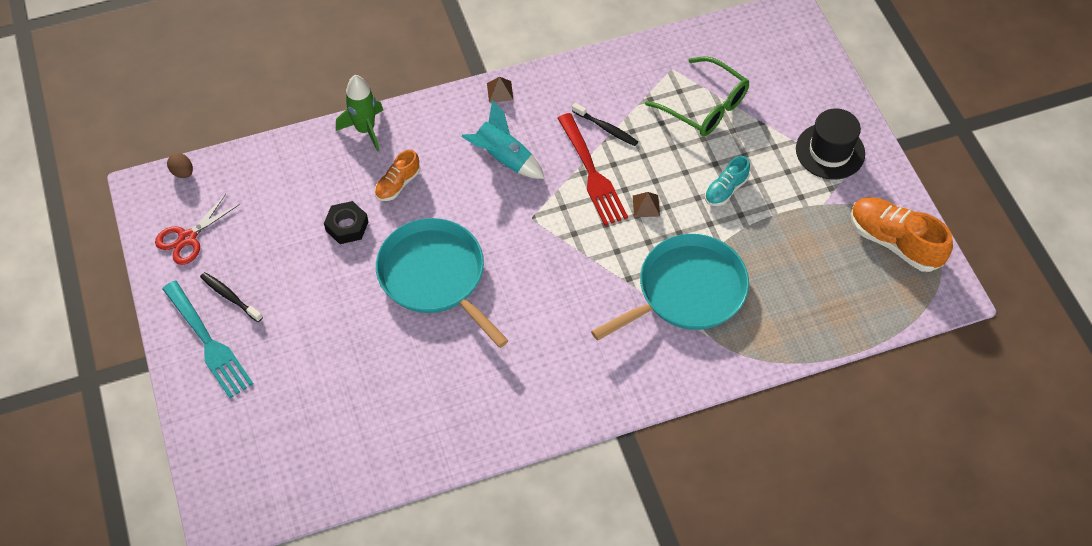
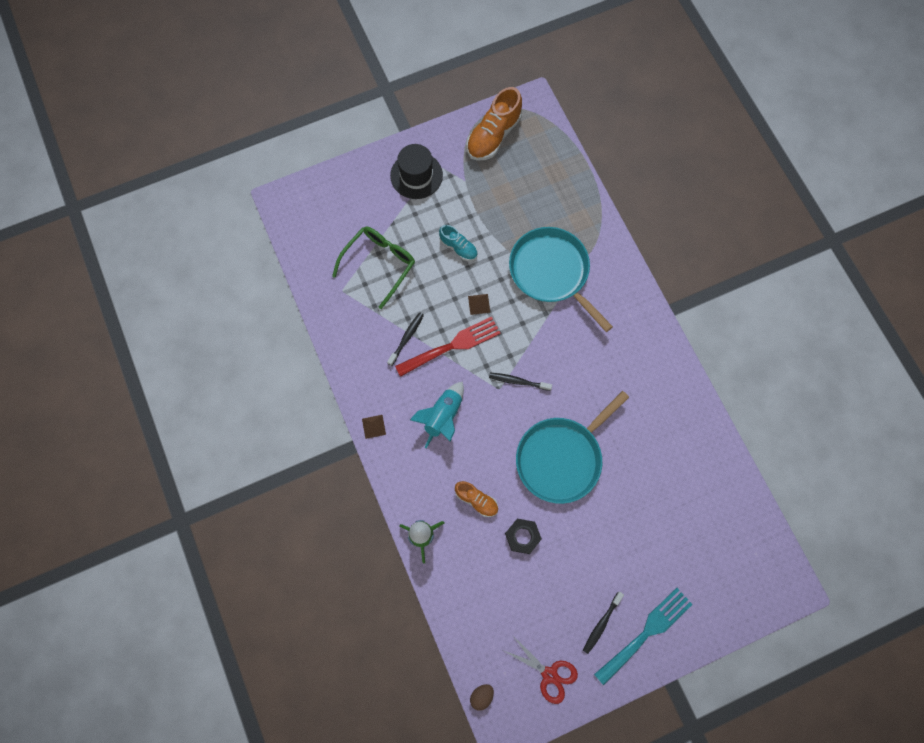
camera: 95 degrees left, 15 degrees up
none -> black toothbrush [489,373,552,391]

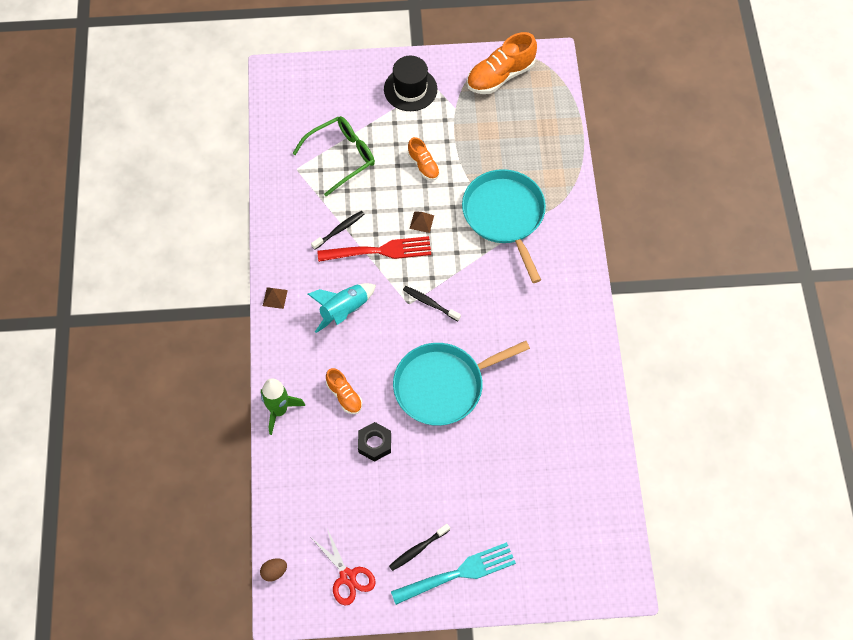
camera: 20 degrees right, 10 degrees down
turquoise shoe [439,225,478,261] -> orange shoe [408,137,440,180]

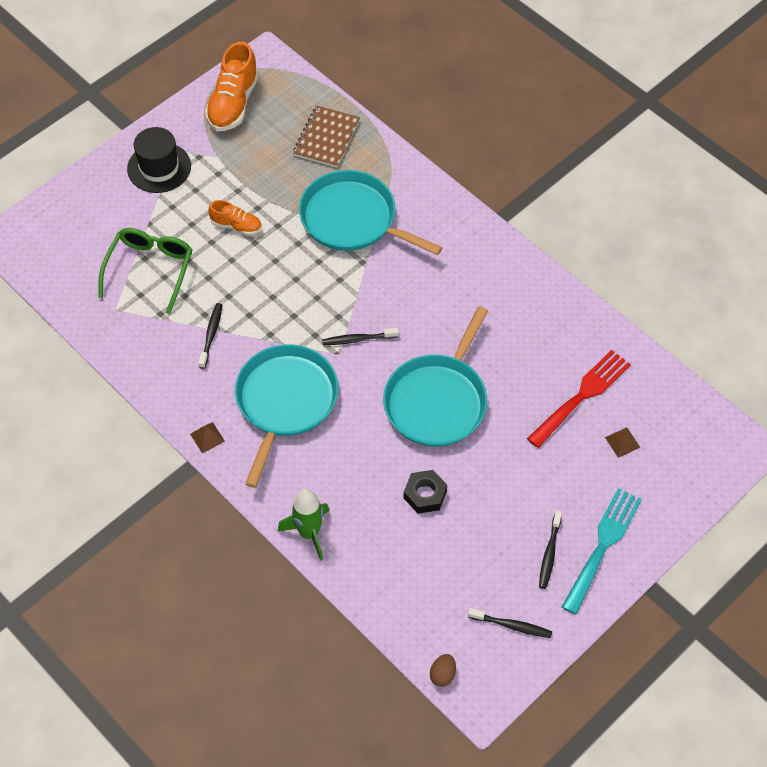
camera: 40 degrees left, 5 degrees down
turquoise rocket [308,283,376,333] -> turquoise pan [235,345,339,488]
red scissors [313,529,376,605] -> black toothbrush [468,608,552,638]
red fork [317,236,431,262] -> red fork moved to [527,350,631,448]
orange shoe [326,368,362,414] -> none
brown pyramid [410,211,434,233] -> brown pyramid moved to [605,427,641,458]
none -> brown notebook [293,105,360,168]

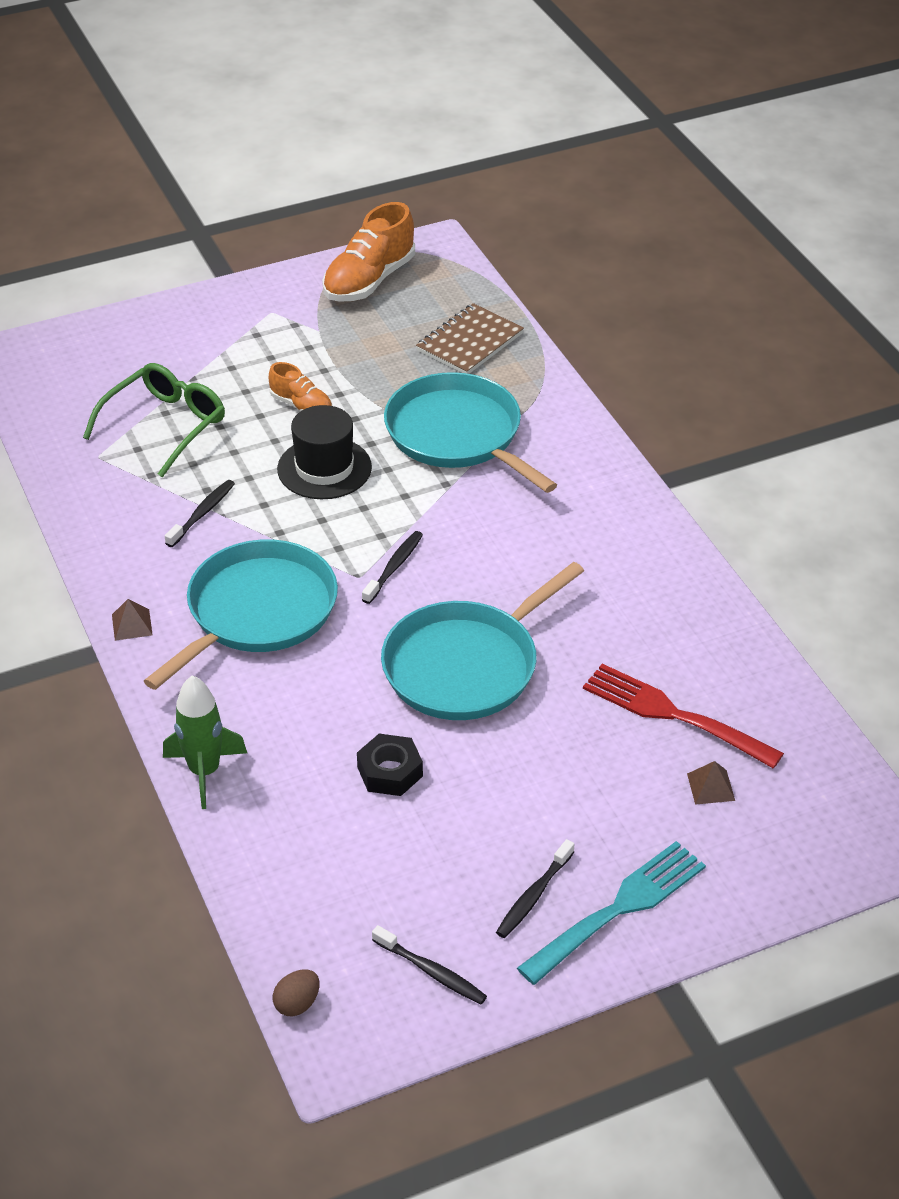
camera: 20 degrees right, 15 degrees down
black hat [127,127,191,193] -> black hat moved to [277,405,372,499]
black toothbrush [322,328,399,345] -> black toothbrush turned 105 degrees clockwise [362,531,423,604]
red fork [527,350,631,448] -> red fork turned 120 degrees counterclockwise [583,664,784,769]

